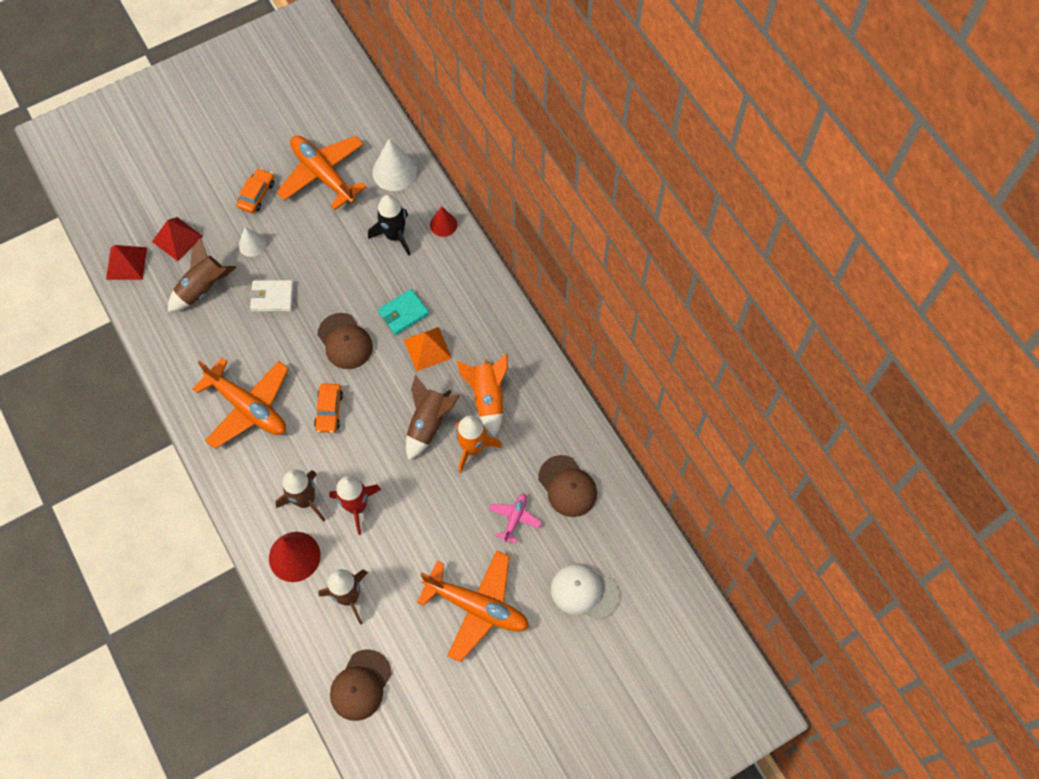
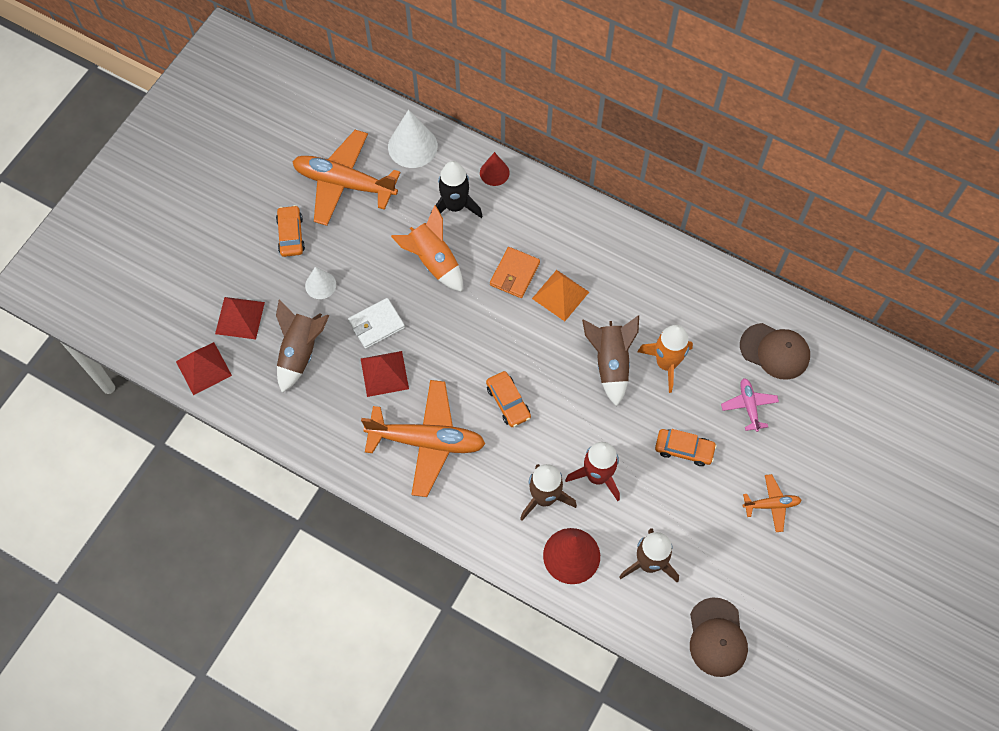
camera: 30 degrees left, 0 degrees up
brown cap [317,313,373,369] -> none
turquoise wallet [378,289,429,335] -> orange wallet [490,247,540,298]
orange plane [417,550,529,662] -> orange plane [742,474,801,532], size x0.48
orange rocket [457,353,508,437] -> orange rocket moved to [391,205,463,292]
white cap [551,563,620,620] -> none
none -> red pyramid [361,351,409,397]
none -> orange car [655,429,717,466]

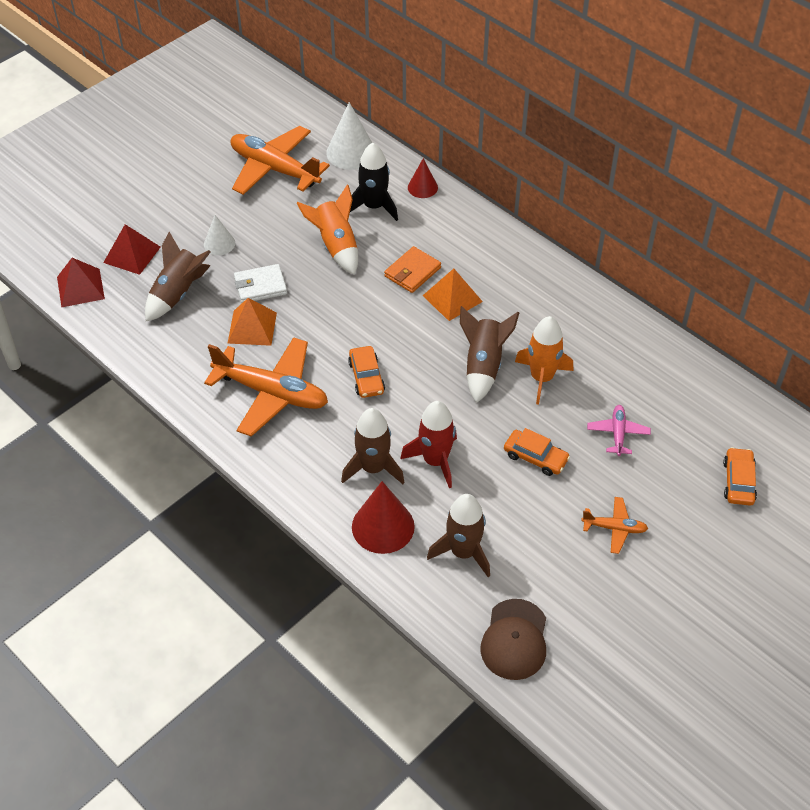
camera: 15 degrees right, 15 degrees down
orange car [276,205,305,257] -> orange car moved to [723,447,757,506]
red pyramid [361,351,409,397] -> orange pyramid [227,298,277,346]
brown cap [740,323,810,380] -> none

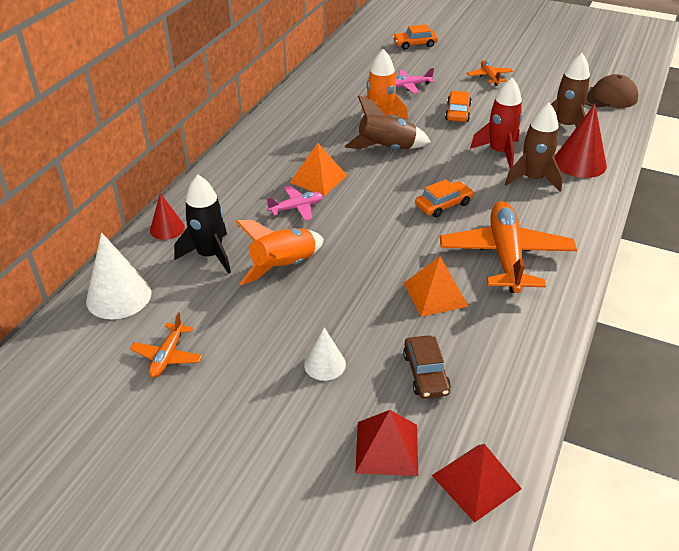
camera: 110 degrees left, 10 degrees down
brown rocket [145,232,211,321] -> brown car [403,335,451,399]
orange plane [230,126,330,195] -> orange plane [130,313,203,378], size x0.48
white wallet [234,264,287,303] -> none
orange wallet [384,246,441,293] -> pink plane [266,186,323,221]

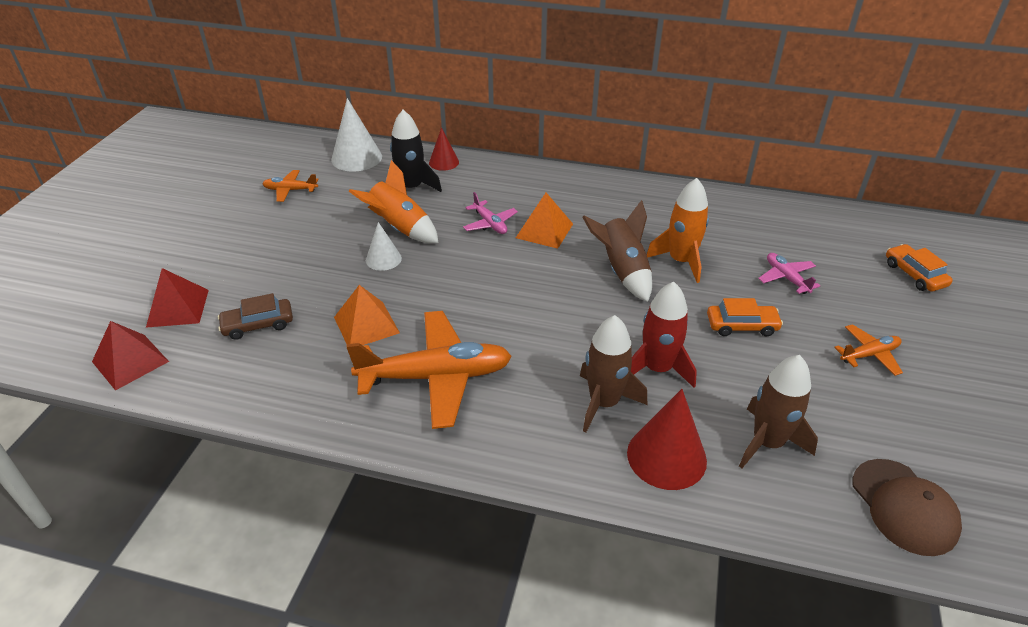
camera: 80 degrees right, 0 degrees up
white cone [304,327,346,381] -> white cone moved to [366,222,402,271]
orange car [415,179,474,218] -> none

